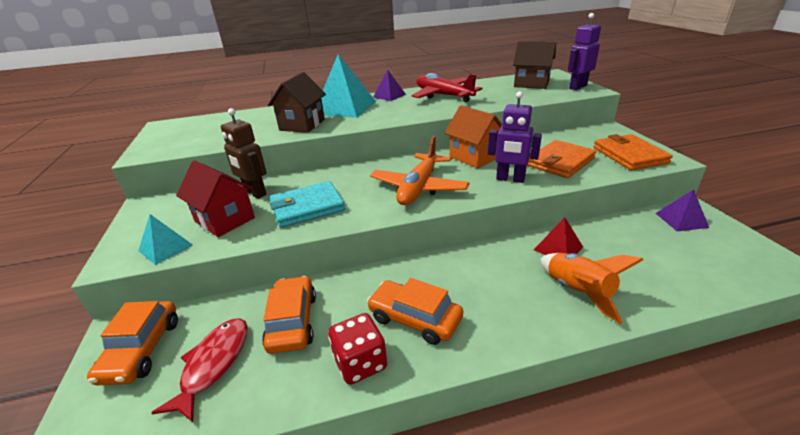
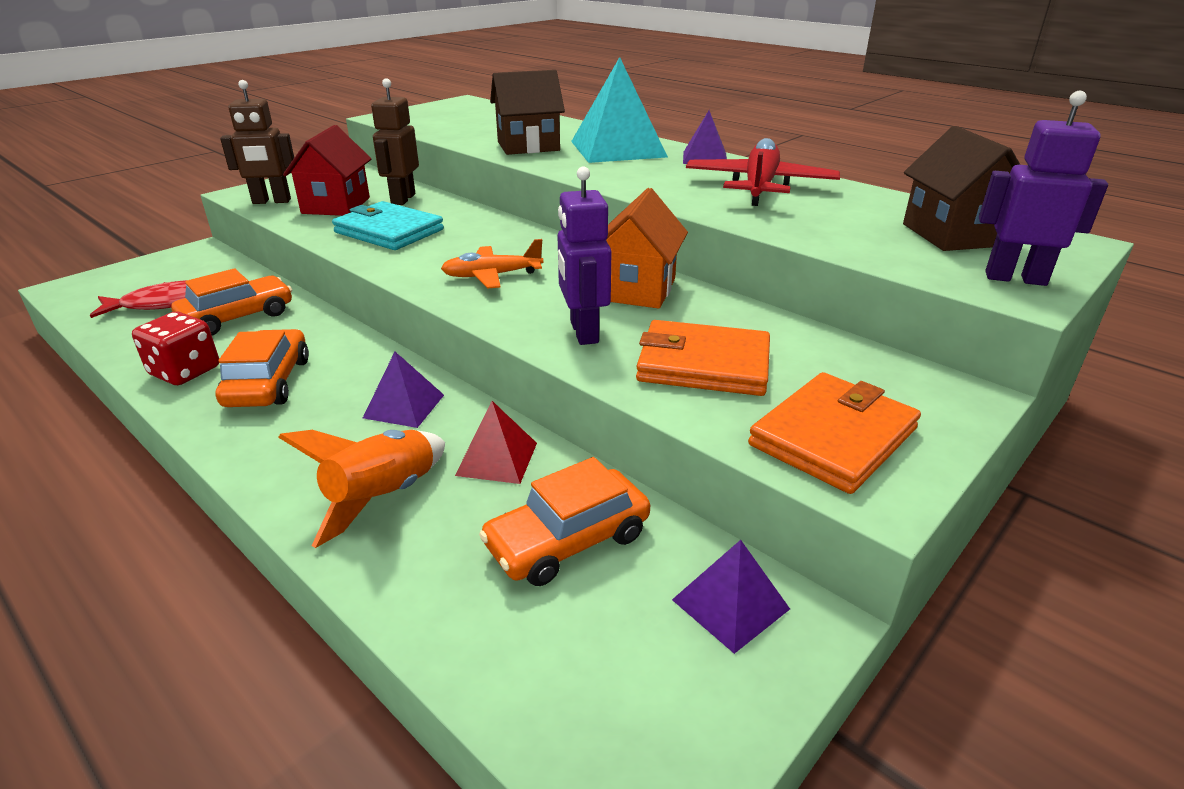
camera: 55 degrees right, 0 degrees up
orange car [87,301,178,386] -> orange car moved to [479,457,650,586]
turquoise pyramid [138,214,193,265] -> brown robot [220,80,294,204]
orange plane [370,136,470,205] -> orange plane [441,239,543,289], size x0.62
none -> purple pyramid [363,352,444,428]

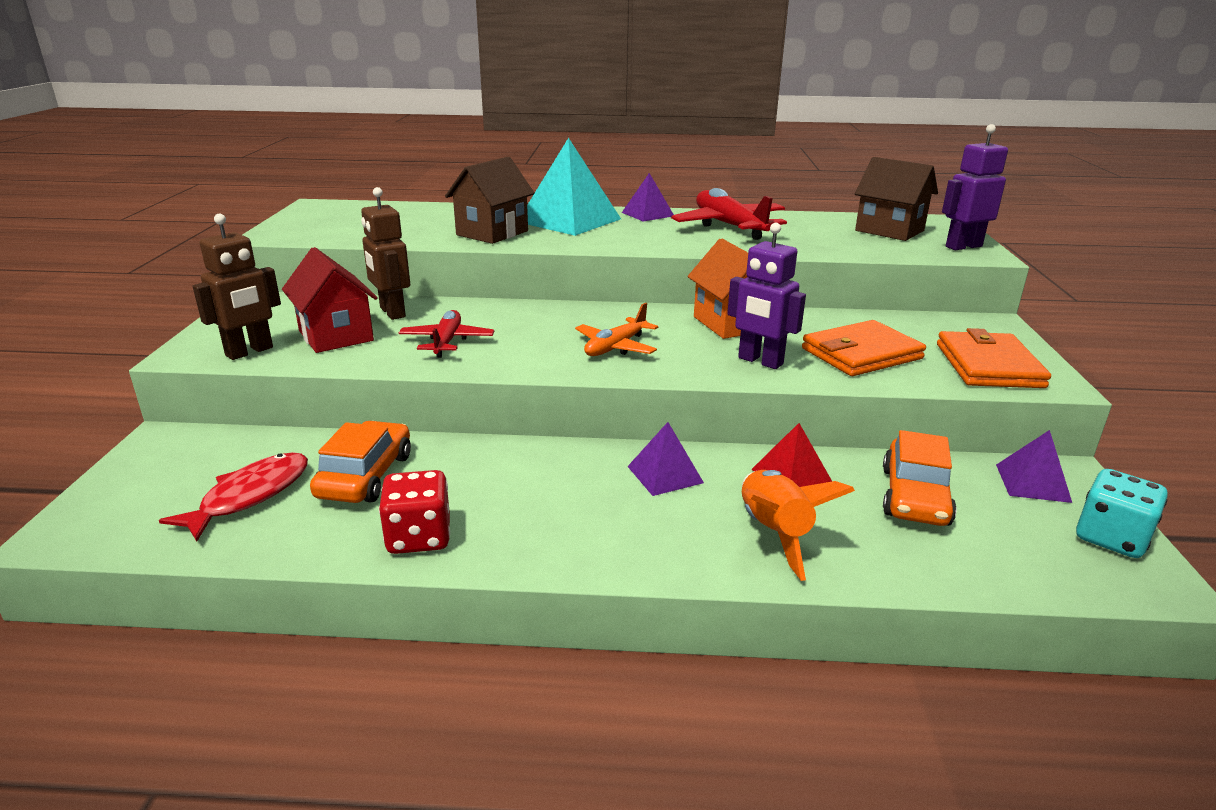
camera: 40 degrees left, 5 degrees down
orange car [216,329,309,407] -> none
turquoise wallet [332,201,444,250] -> red plane [399,310,494,358]
none -> turquoise dice [1076,469,1168,558]

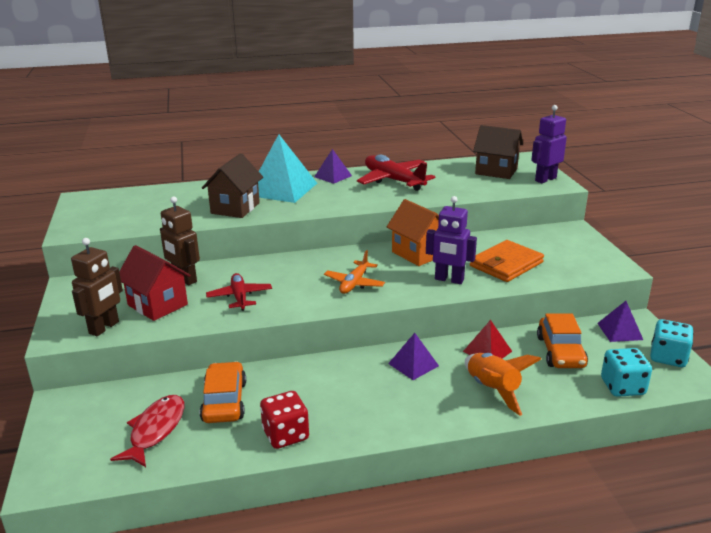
camera: 15 degrees left, 0 degrees up
orange wallet [937,328,1051,388] -> none
none -> turquoise dice [601,348,652,397]

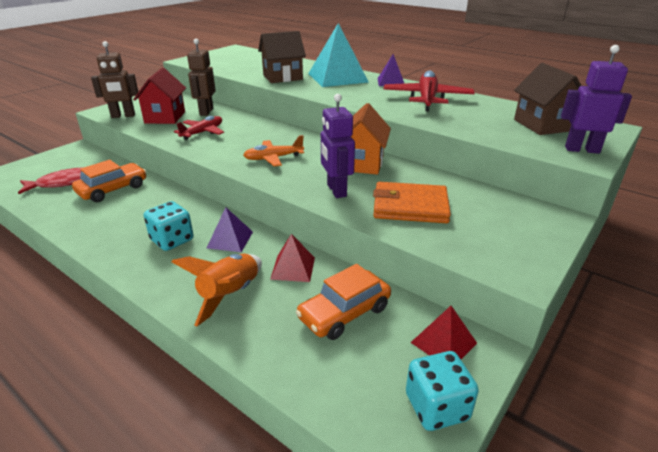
camera: 50 degrees right, 5 degrees up
red dice [260,391,309,449] -> none
purple pyramid [597,301,643,342] -> red pyramid [410,306,477,359]
turquoise dice [601,348,652,397] -> turquoise dice moved to [144,201,194,251]

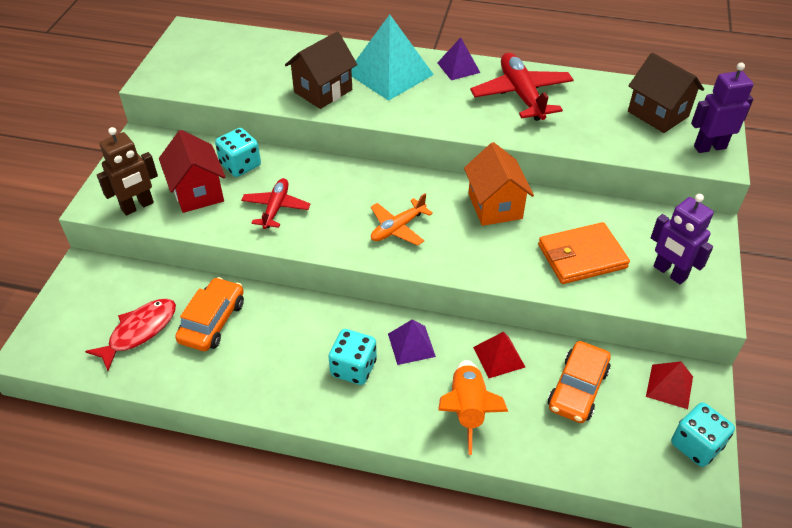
camera: 25 degrees left, 15 degrees up
brown robot [187,39,216,116] -> turquoise dice [215,128,261,177]
purple robot [321,94,355,198] -> purple robot moved to [651,194,714,284]

